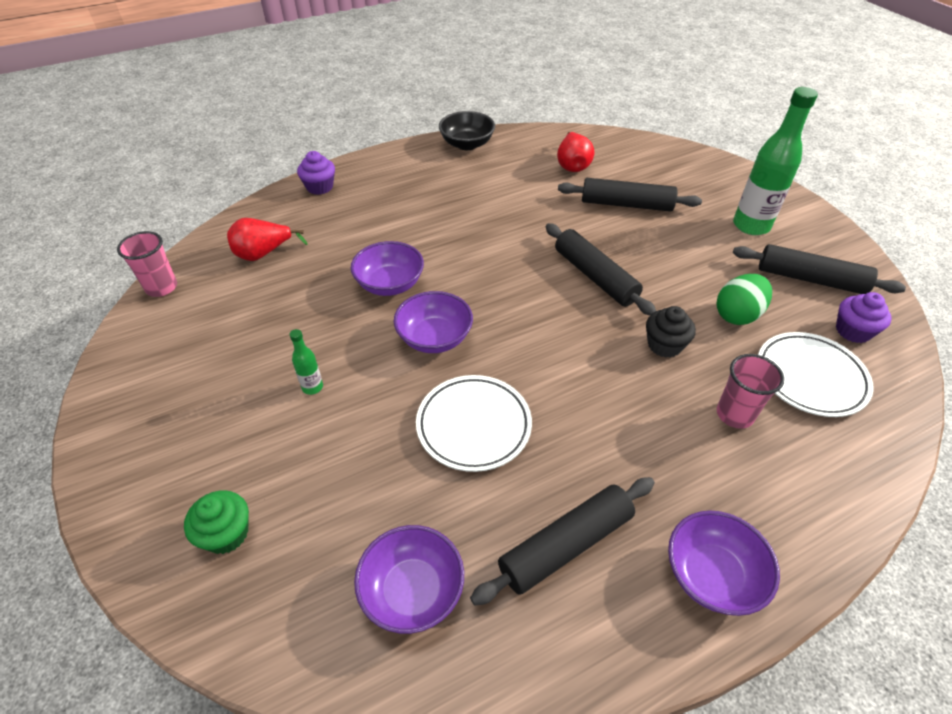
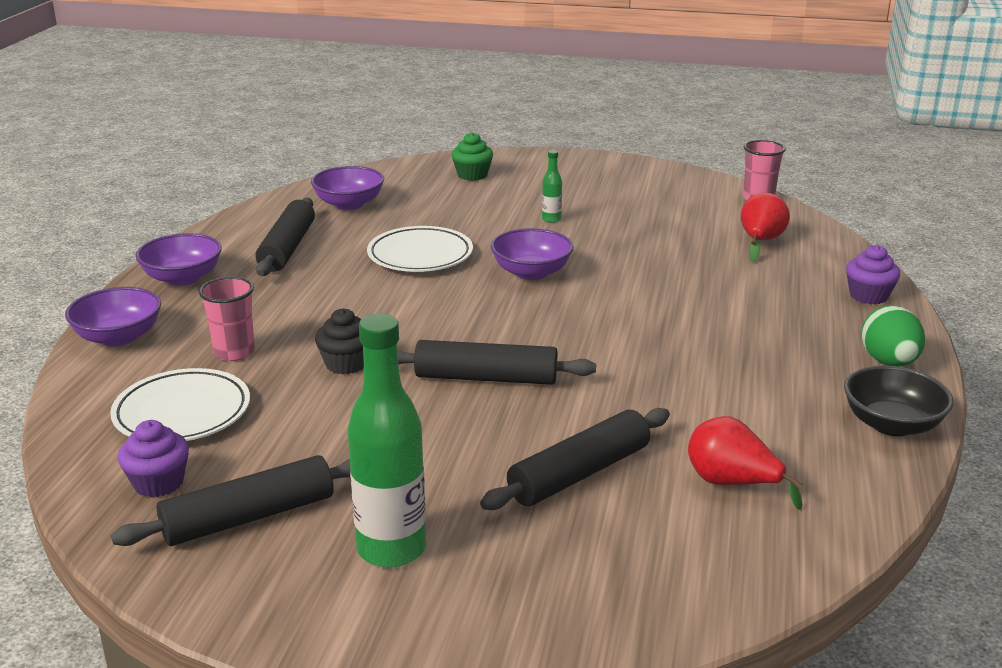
camera: 130 degrees right, 20 degrees down
purple bowl [351,241,424,296] -> purple bowl moved to [65,287,161,346]
green egg [717,274,772,325] -> green egg moved to [861,305,925,367]

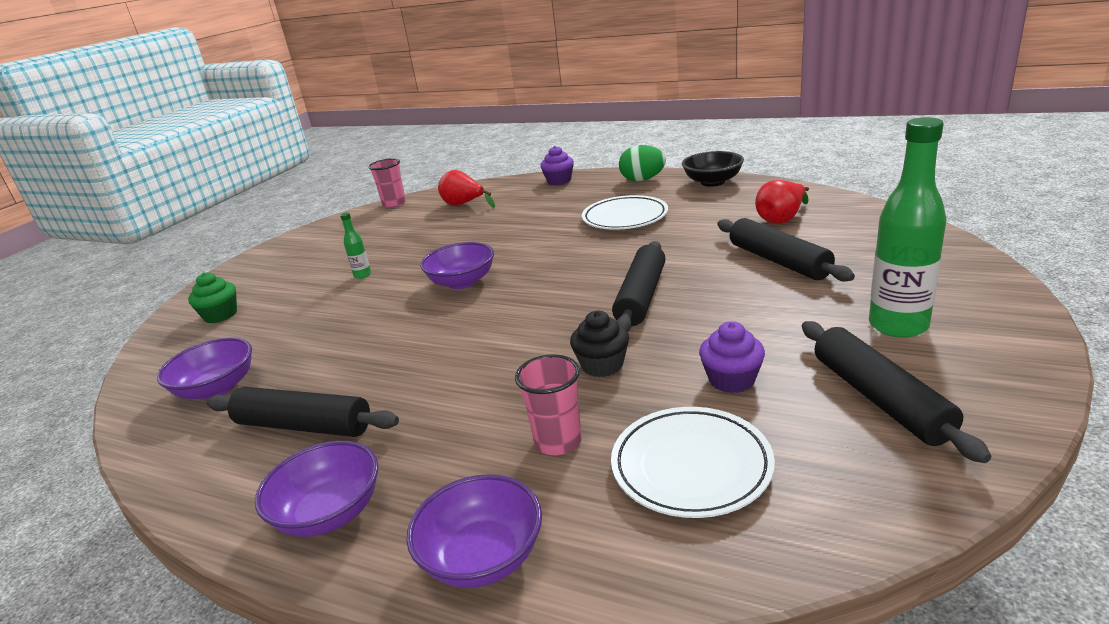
camera: 75 degrees left, 0 degrees up
purple cupcake [118,420,189,497] -> purple cupcake moved to [699,321,765,393]
white plate [367,226,473,272] -> white plate moved to [582,195,668,230]

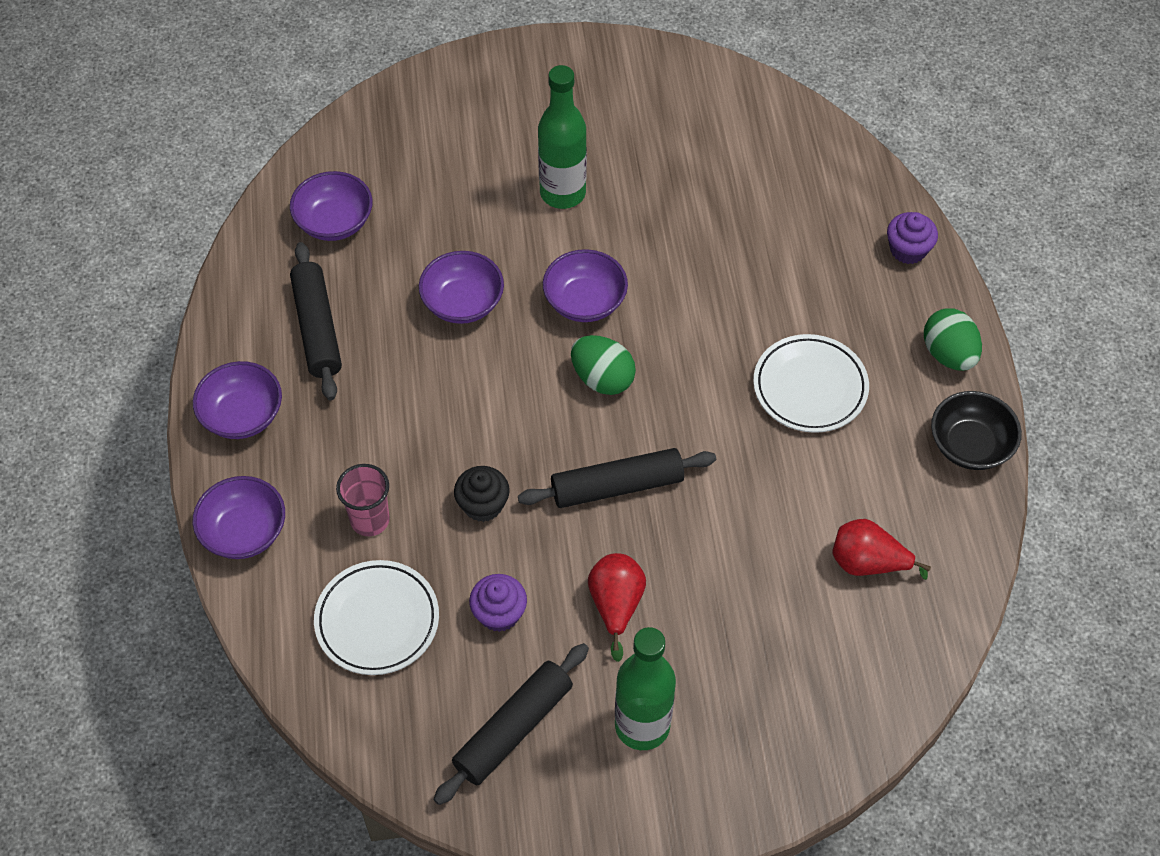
camera: 55 degrees right, 30 degrees up
green cupcake [188,272,237,323] -> none
green bottle [340,212,371,279] -> green bottle [538,65,587,209], size x2.22
pink cup [368,158,406,208] -> none
red pear [438,170,495,208] -> red pear moved to [588,553,646,662]
black rolling pin [717,218,855,282] -> none
none -> purple bowl [419,251,504,324]
none -> green egg [571,335,636,395]

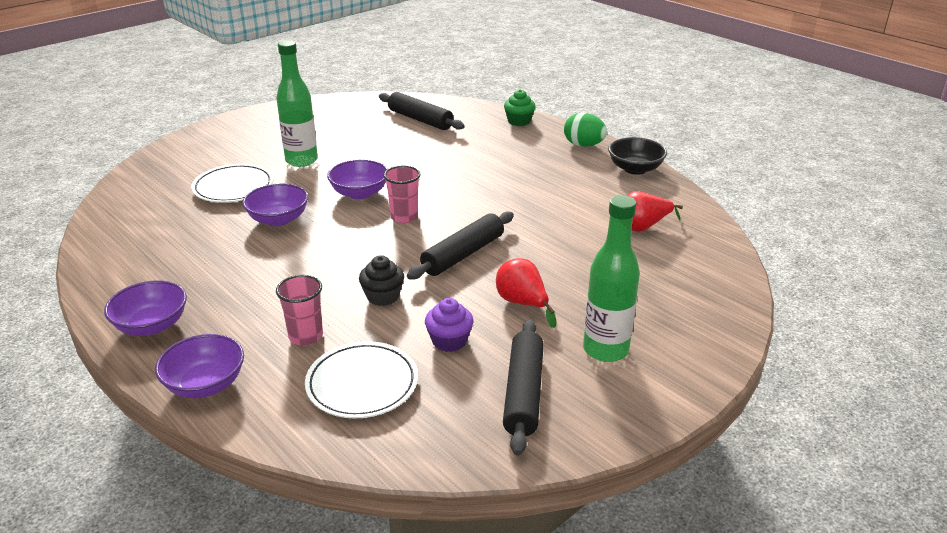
camera: 35 degrees left, 25 degrees down
purple bowl [290,171,373,241] -> none
black rolling pin [290,242,342,400] -> black rolling pin moved to [379,92,465,130]
green egg [571,335,636,395] -> pink cup [384,166,421,223]
white plate [753,334,869,433] -> white plate moved to [191,164,273,203]
purple cupcake [887,212,938,264] -> green cupcake [504,89,536,126]

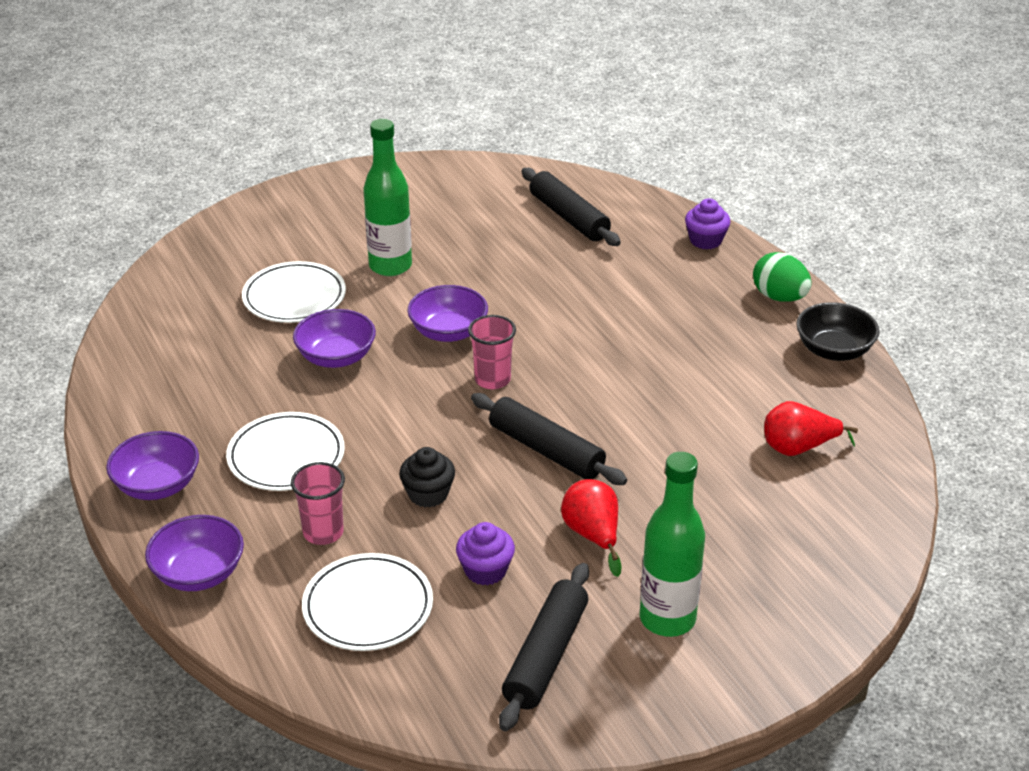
camera: 15 degrees right, 5 degrees up
black rolling pin [407,211,514,280] -> black rolling pin turned 75 degrees clockwise [471,393,627,485]
green cupcake [504,89,536,126] -> purple cupcake [685,198,730,249]
none -> white plate [226,412,345,491]

